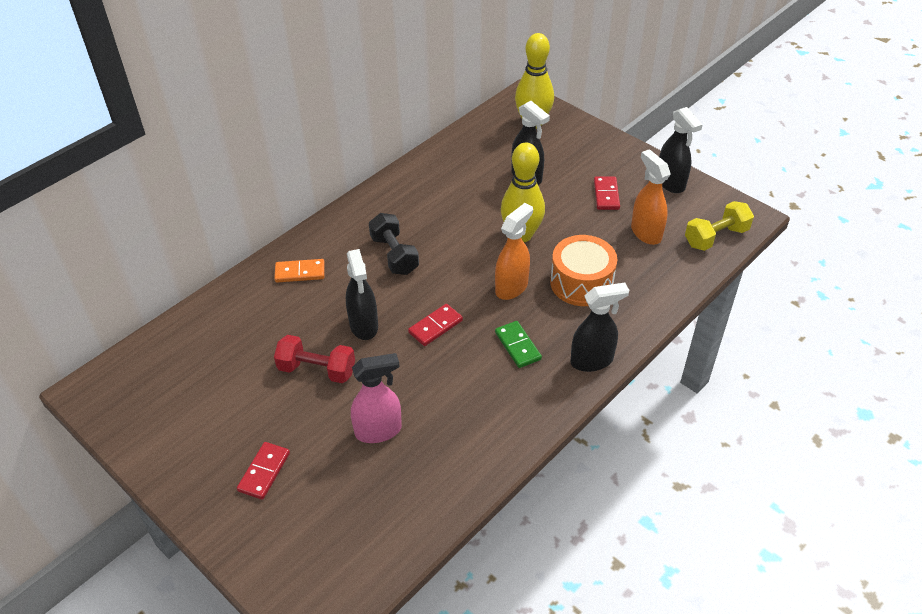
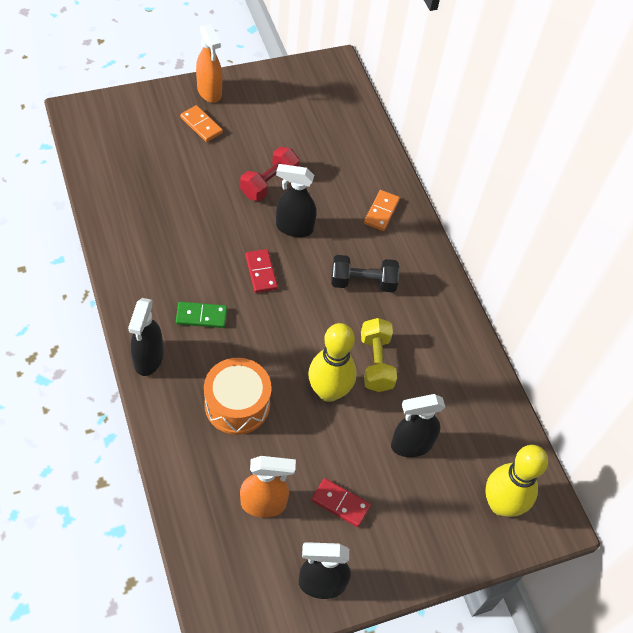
camera: 110 degrees right, 10 degrees up
red domino [237,442,290,500] -> orange domino [180,105,223,142]
pink spray bottle [351,353,402,443] -> none
orange spray bottle [495,203,533,300] -> orange spray bottle moved to [196,24,222,103]
yellow dumbbell [685,201,754,251] -> yellow dumbbell moved to [361,318,397,392]

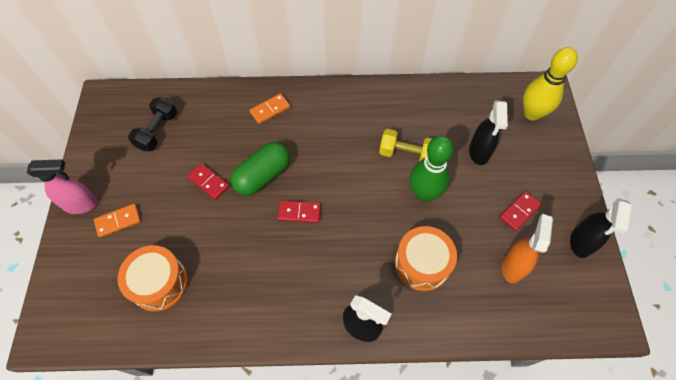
camera: 65 degrees left, 5 degrees up
green domino [176,302,227,328] -> none
orange spray bottle [196,24,222,103] -> pink spray bottle [27,159,98,214]
red dumbbell [240,147,300,201] -> red domino [187,163,229,200]
black spray bottle [276,164,317,237] -> green capsule [230,142,290,196]
yellow bowling pin [308,323,357,402] -> green bowling pin [410,136,454,202]
black dumbbell [331,255,400,292] -> black dumbbell moved to [128,97,177,151]
orange domino [364,190,400,231] -> orange domino turned 75 degrees counterclockwise [249,93,290,124]
none -> orange drum [118,245,188,312]

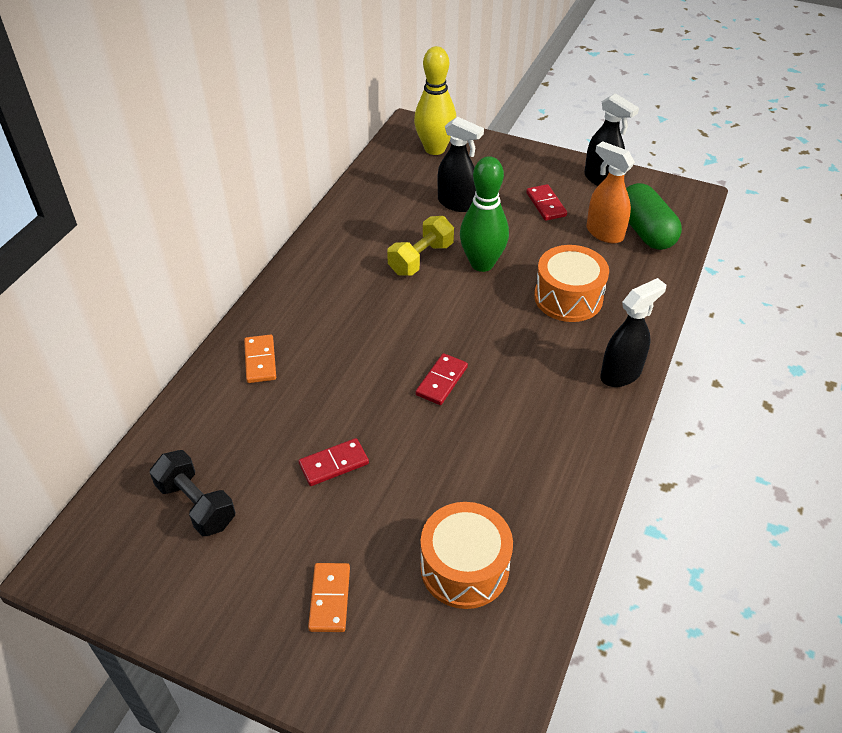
camera: 65 degrees left, 15 degrees down
pink spray bottle [27,159,98,214] -> none
green capsule [230,142,290,196] -> green capsule moved to [626,183,682,250]

